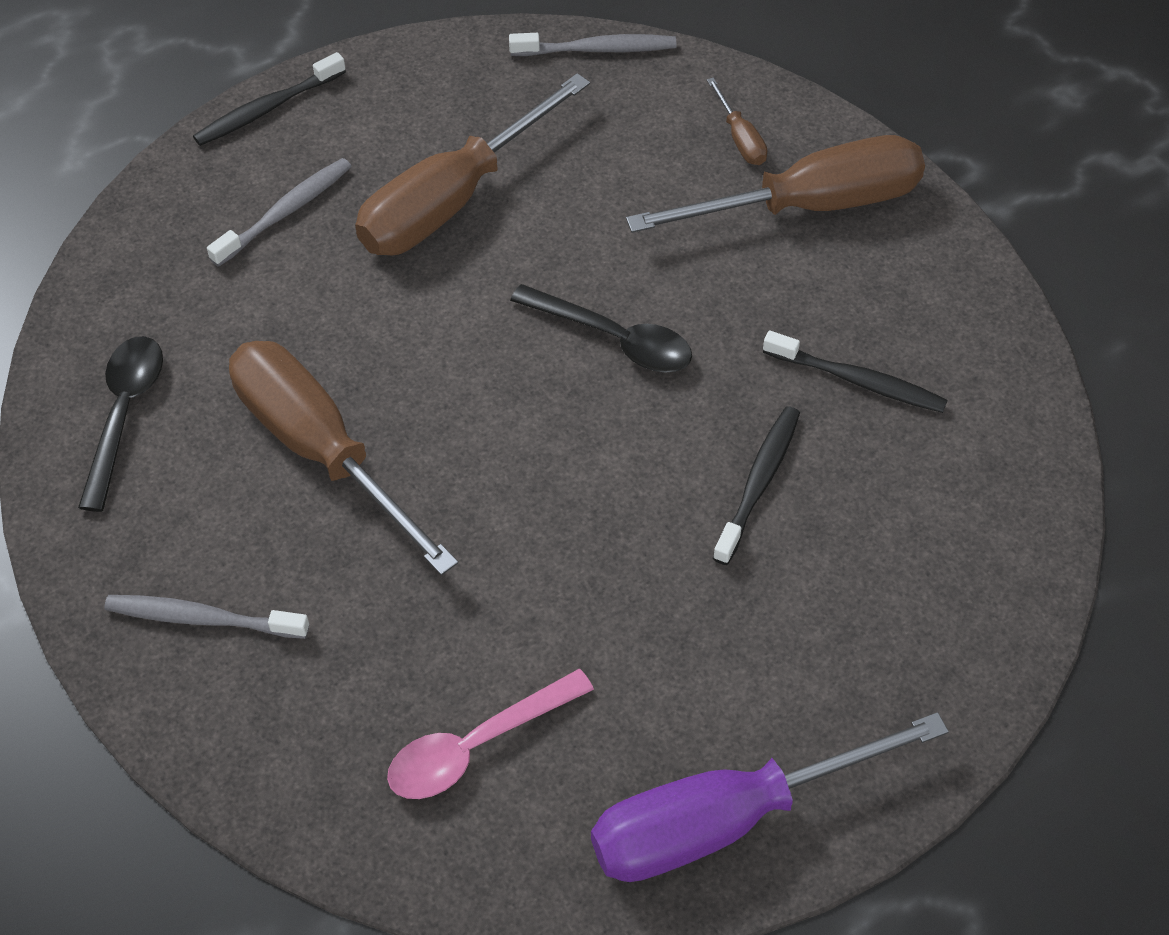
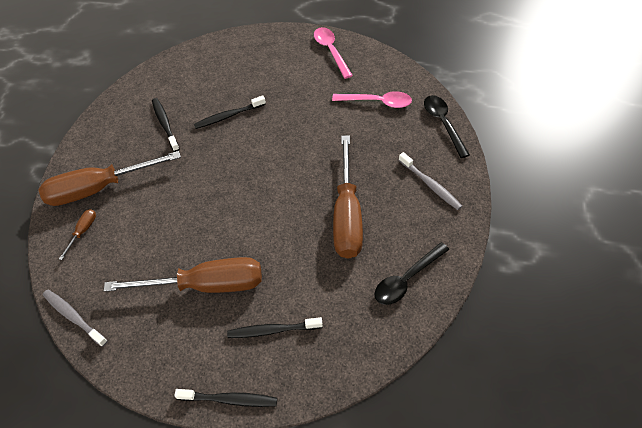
camera: 135 degrees left, 0 degrees up
grey toothbrush [207,158,352,267] -> black toothbrush [227,317,323,338]
black spoon [510,284,692,373] -> black spoon moved to [424,95,470,158]
purple screwdriver [591,712,949,882] -> pink spoon [314,27,353,79]
brown screwdriver [626,135,925,233] -> brown screwdriver turned 45 degrees counterclockwise [39,151,181,206]

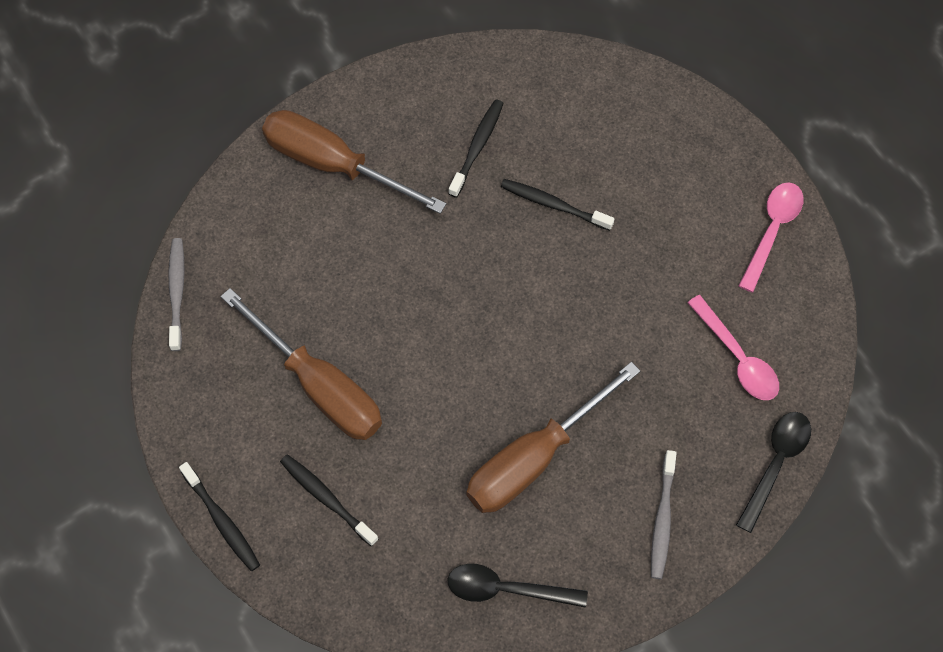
camera: 45 degrees right, 10 degrees up
brown screwdriver [59,209,96,260] -> none

